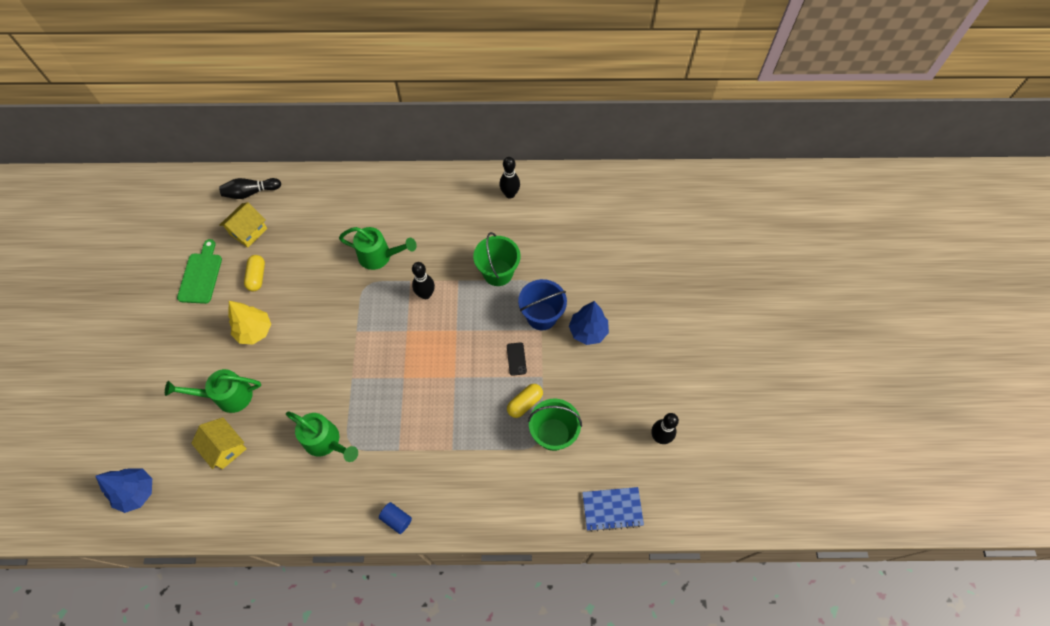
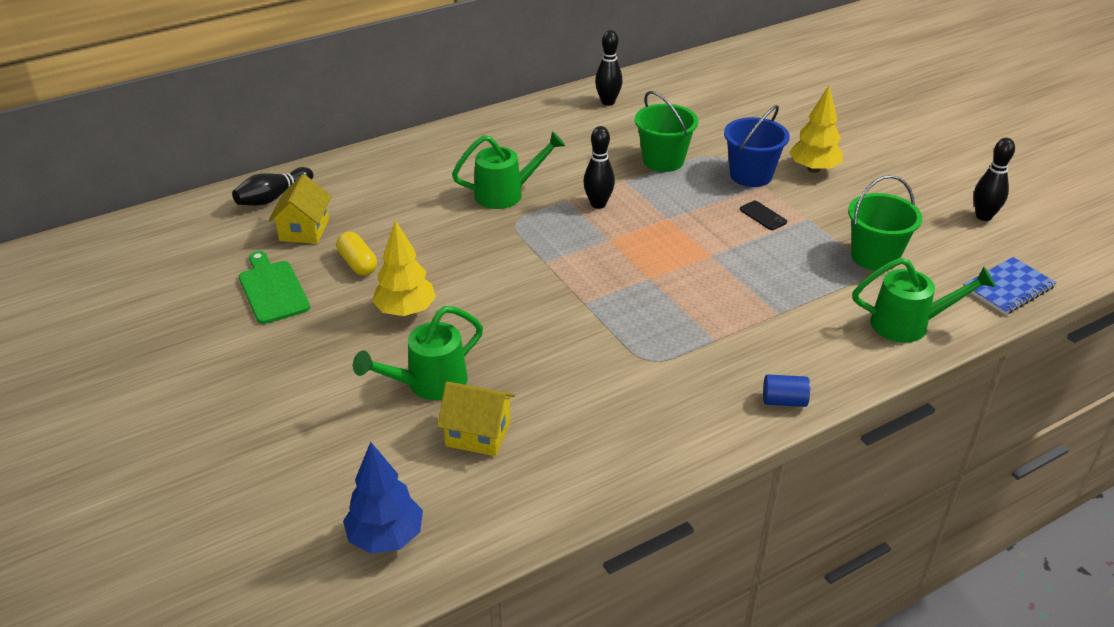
camera: 30 degrees left, 25 degrees down
green watering can [286,411,358,462] -> green watering can moved to [852,258,996,343]
yellow capsule [507,384,543,418] -> none
blue tree [569,301,609,345] -> yellow tree [789,86,843,173]

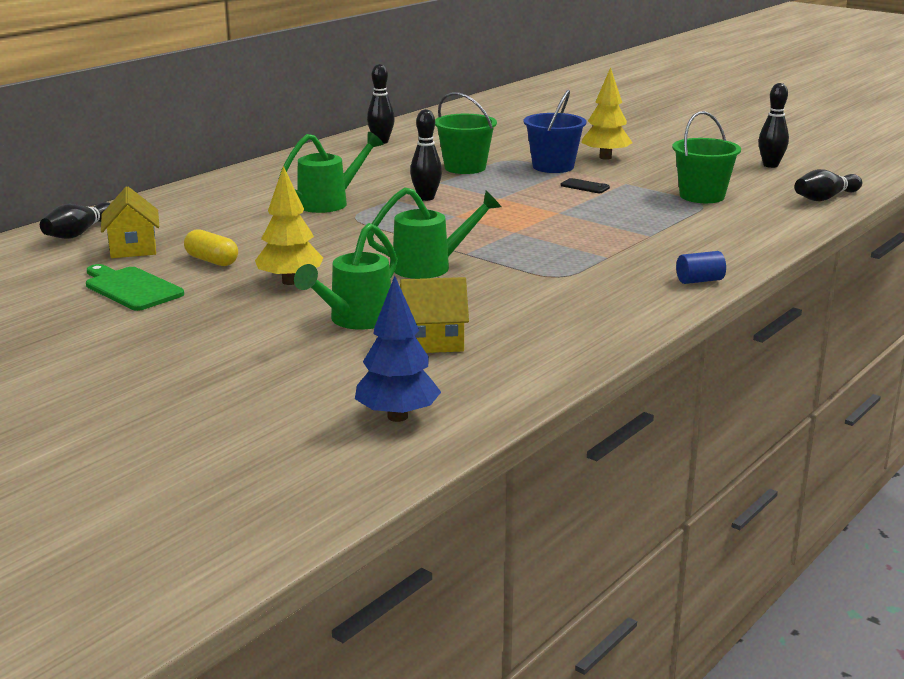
camera: 20 degrees left, 15 degrees down
green watering can [852,258,996,343] -> green watering can moved to [367,187,501,279]
blue notebook [963,257,1056,315] -> black bowling pin [794,169,862,201]

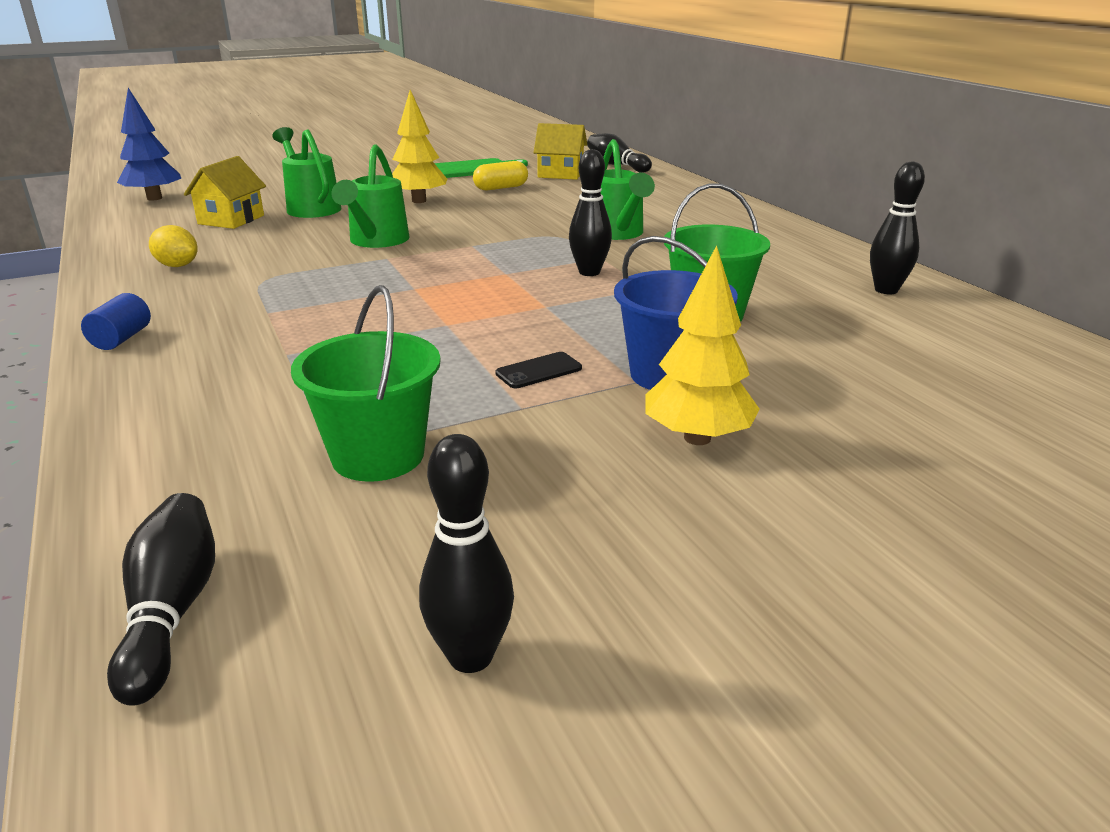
camera: 115 degrees right, 5 degrees up
none -> yellow lemon [149,225,198,267]

